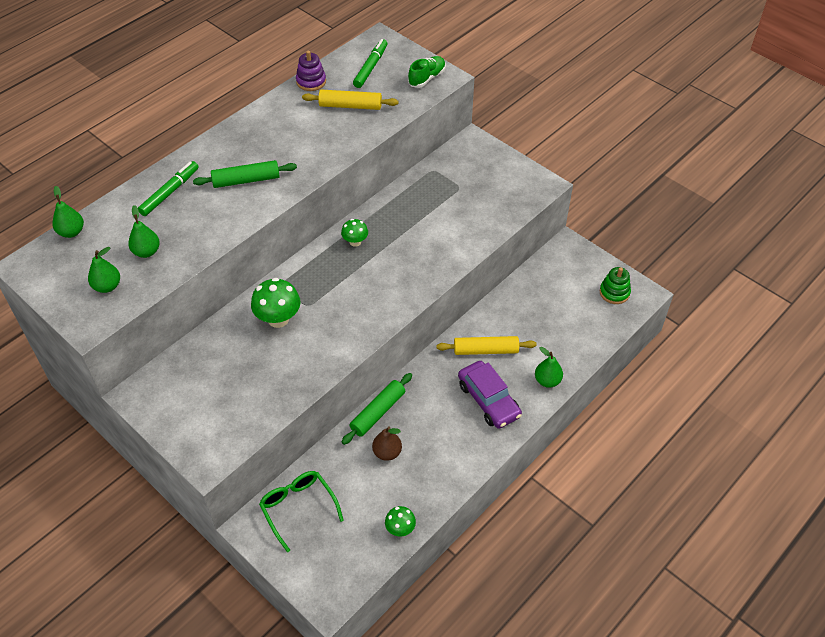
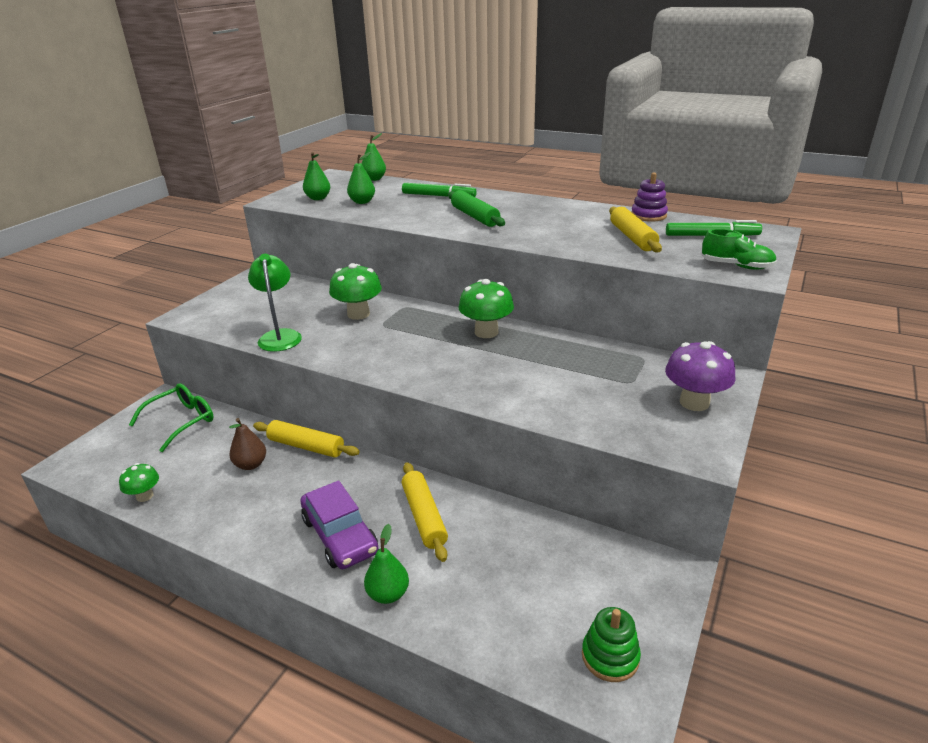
camera: 75 degrees right, 20 degrees down
green mushroom [341,219,368,247] -> green mushroom [458,279,514,338], size x1.69
green rolling pin [342,373,412,445] -> yellow rolling pin [253,420,360,457]
purple car [458,361,522,429] -> purple car turned 75 degrees counterclockwise [300,480,379,569]
none -> green lamp [248,254,302,352]
none -> purple mushroom [665,341,736,411]

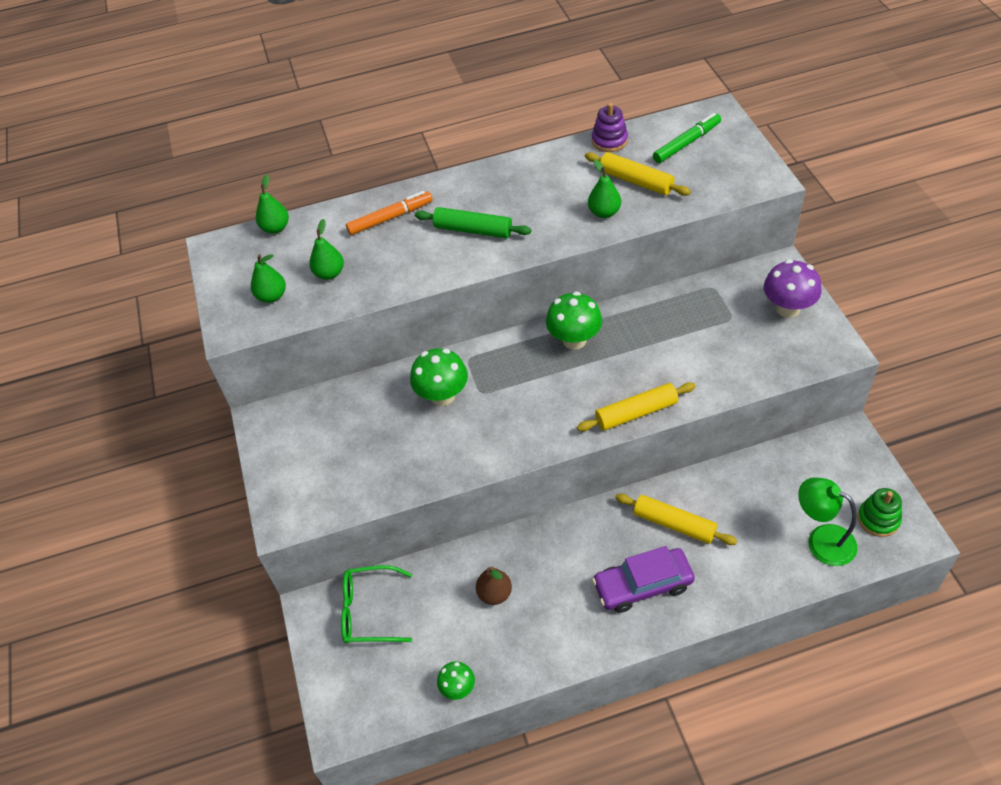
camera: 40 degrees left, 20 degrees up
green glasses [129,383,213,452] -> green glasses turned 90 degrees counterclockwise [341,565,412,644]
green lamp [248,254,302,352] -> green lamp moved to [798,477,857,566]
yellow rolling pin [253,420,360,457] -> yellow rolling pin moved to [577,382,696,431]
purple car [300,480,379,569] -> purple car turned 150 degrees clockwise [592,546,695,613]
green pear [364,524,409,604] -> green pear moved to [588,159,621,218]
green marker [402,183,477,197] -> orange marker [346,191,433,235]
green shoe [702,229,777,269] -> none

